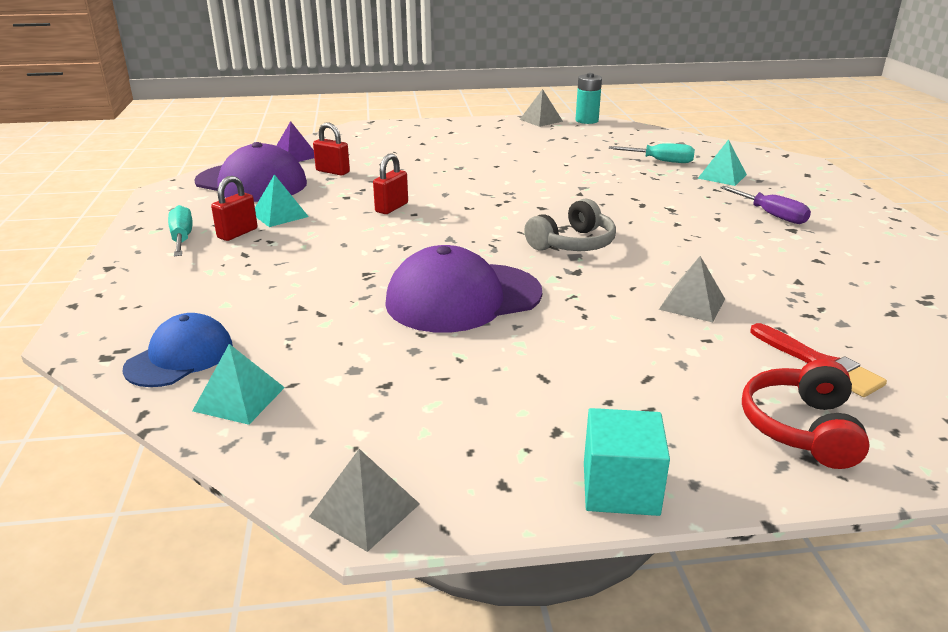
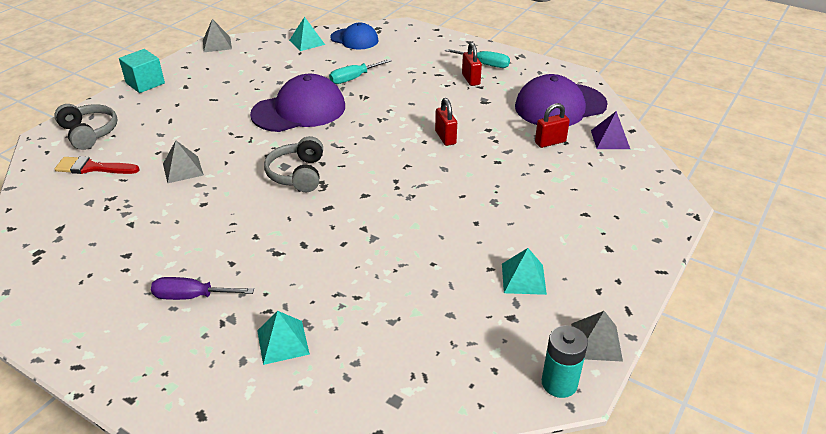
camera: 130 degrees right, 10 degrees up
blue cap [122,313,233,387] -> blue cap turned 45 degrees counterclockwise [330,23,379,50]
turquoise pyramid [255,174,309,227] -> turquoise pyramid moved to [502,248,547,295]
purple cap [385,245,542,333] -> purple cap turned 45 degrees clockwise [250,74,345,132]
turquoise screwdriver [608,143,695,163] -> turquoise screwdriver moved to [329,59,392,84]
red headphones [742,359,870,469] -> grey headphones [54,104,117,150]

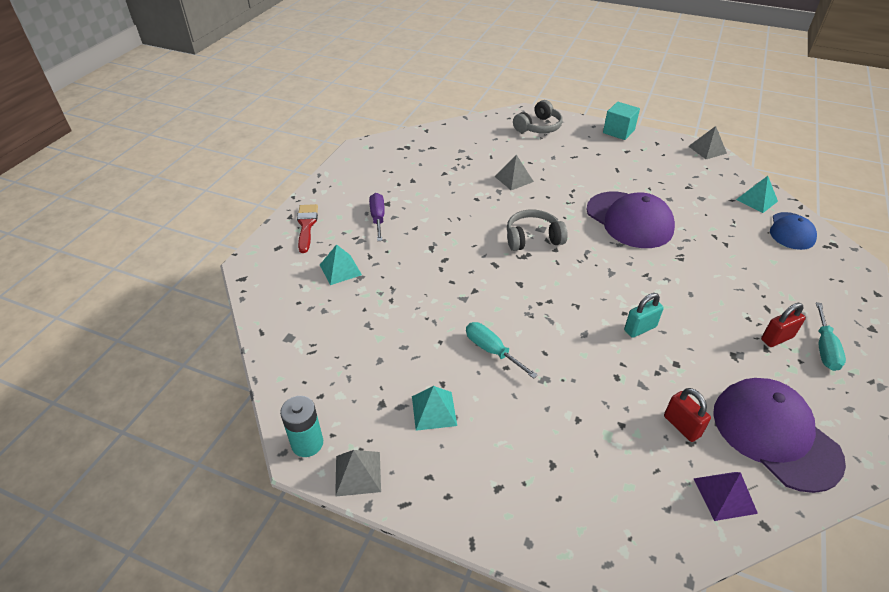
camera: 80 degrees right, 5 degrees up
red brush [55,156,140,174] -> red brush moved to [297,204,318,253]
turquoise screwdriver [329,59,392,84] -> turquoise screwdriver moved to [466,322,538,379]
red padlock [435,98,457,146] -> turquoise padlock [624,293,664,338]

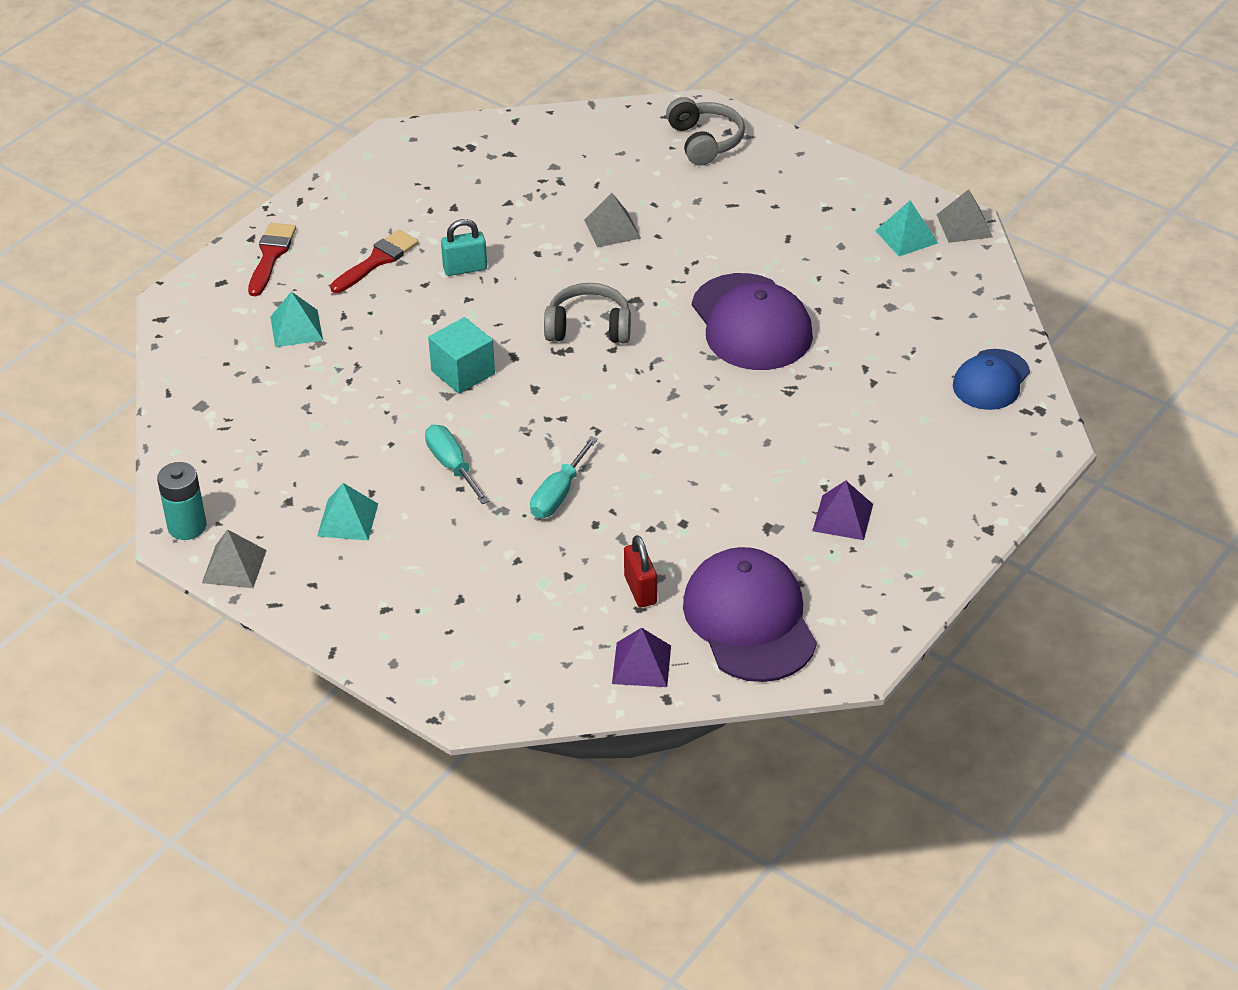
camera: 15 degrees right, 0 degrees up
purple screwdriver [369,193,385,241] -> red brush [330,230,418,293]
grey headphones [513,100,563,133] -> grey headphones turned 75 degrees counterclockwise [666,97,745,166]
turquoise cube [603,102,640,140] -> turquoise cube moved to [428,317,495,394]
turquoise padlock [624,293,664,338] -> turquoise padlock moved to [441,219,487,276]
turquoise pyramid [736,176,778,213] -> turquoise pyramid moved to [875,200,938,256]
red padlock [761,303,806,347] -> purple pyramid [812,481,873,540]
turquoise screwdriver [816,302,846,371] -> turquoise screwdriver moved to [530,436,598,518]

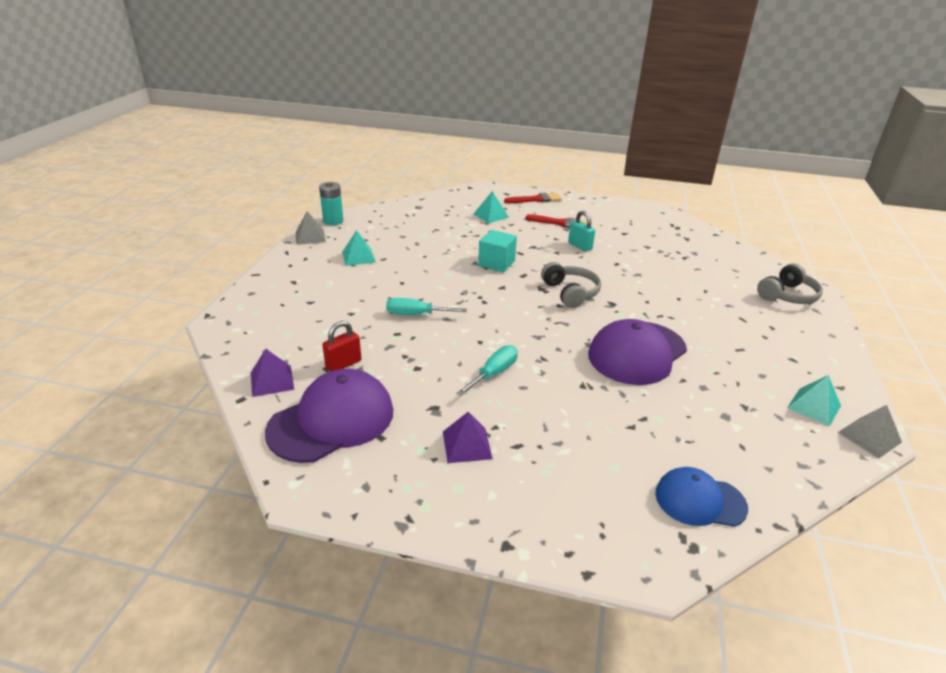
camera: 65 degrees right, 10 degrees down
turquoise screwdriver [425,425,489,504] -> turquoise screwdriver moved to [456,345,518,396]
grey pyramid [584,193,641,248] -> none

